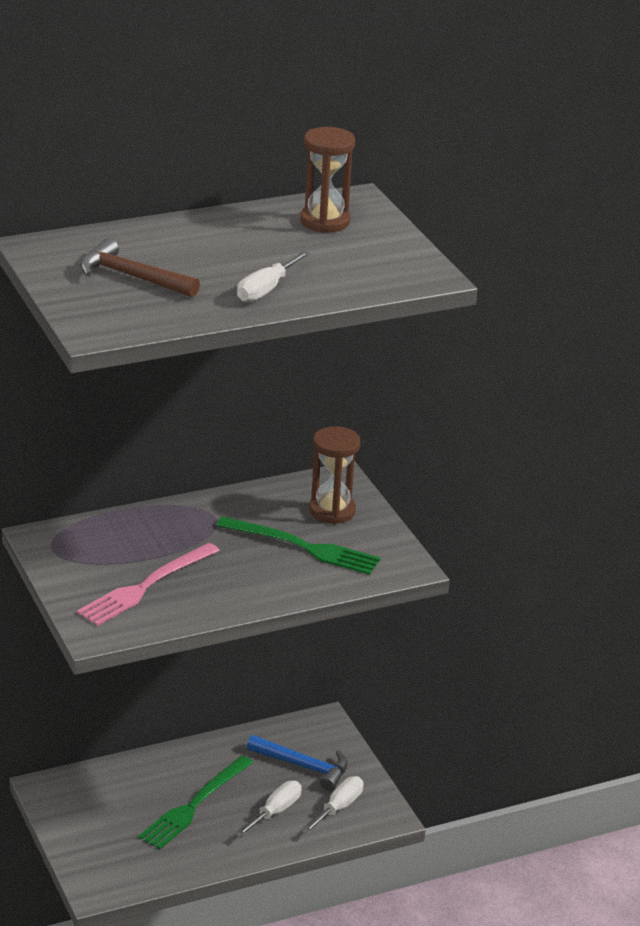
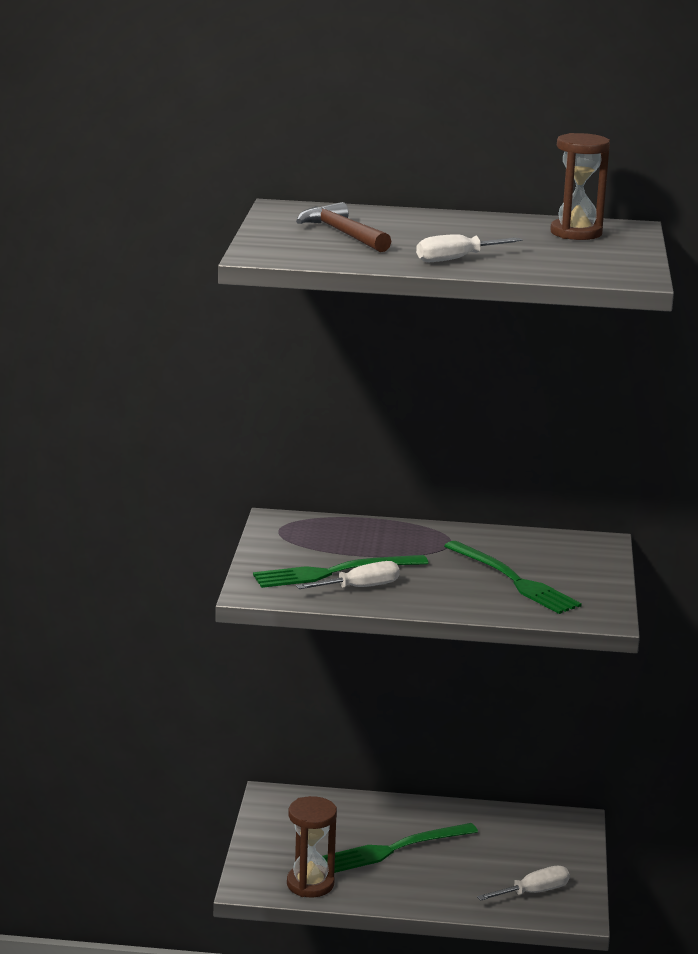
camera: 30 degrees right, 10 degrees down
pink fork [77,542,220,626] -> green fork [253,555,428,588]
white screwdriver [236,781,302,837] -> white screwdriver moved to [296,561,400,589]
blue hammer [247,735,348,791] -> none
brown hourglass [309,426,360,524] -> brown hourglass moved to [287,796,337,897]

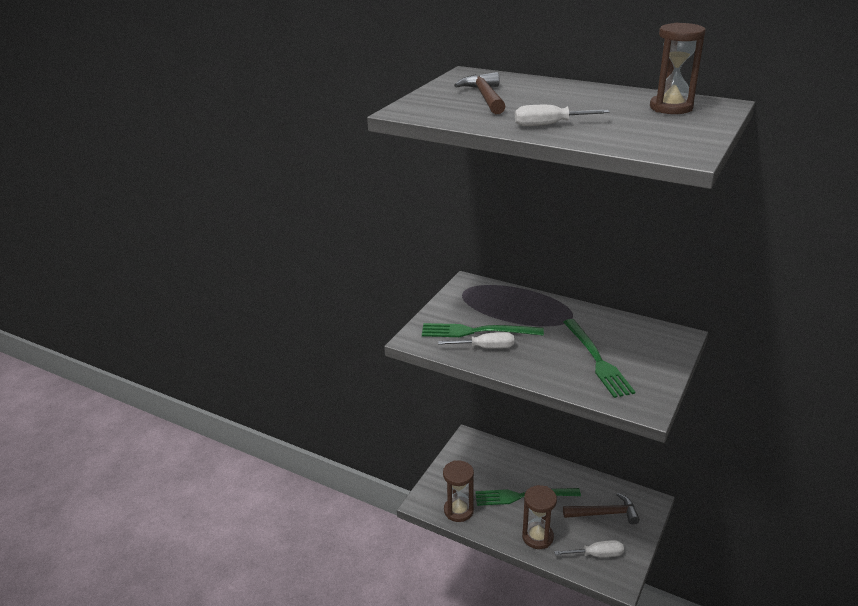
camera: 25 degrees right, 10 degrees up
none -> brown hourglass [522,485,557,549]
none -> brown hammer [563,493,640,524]

